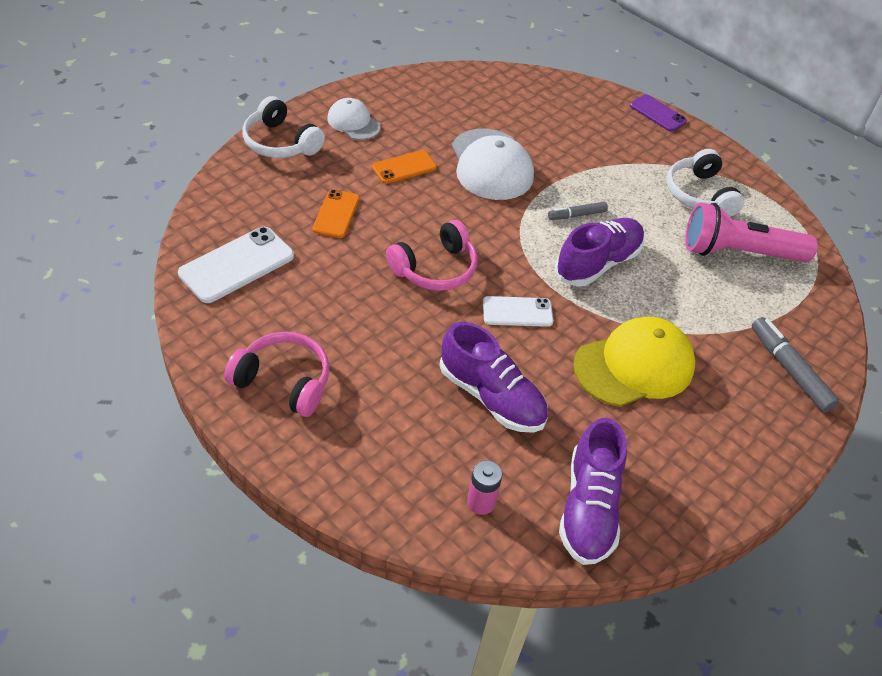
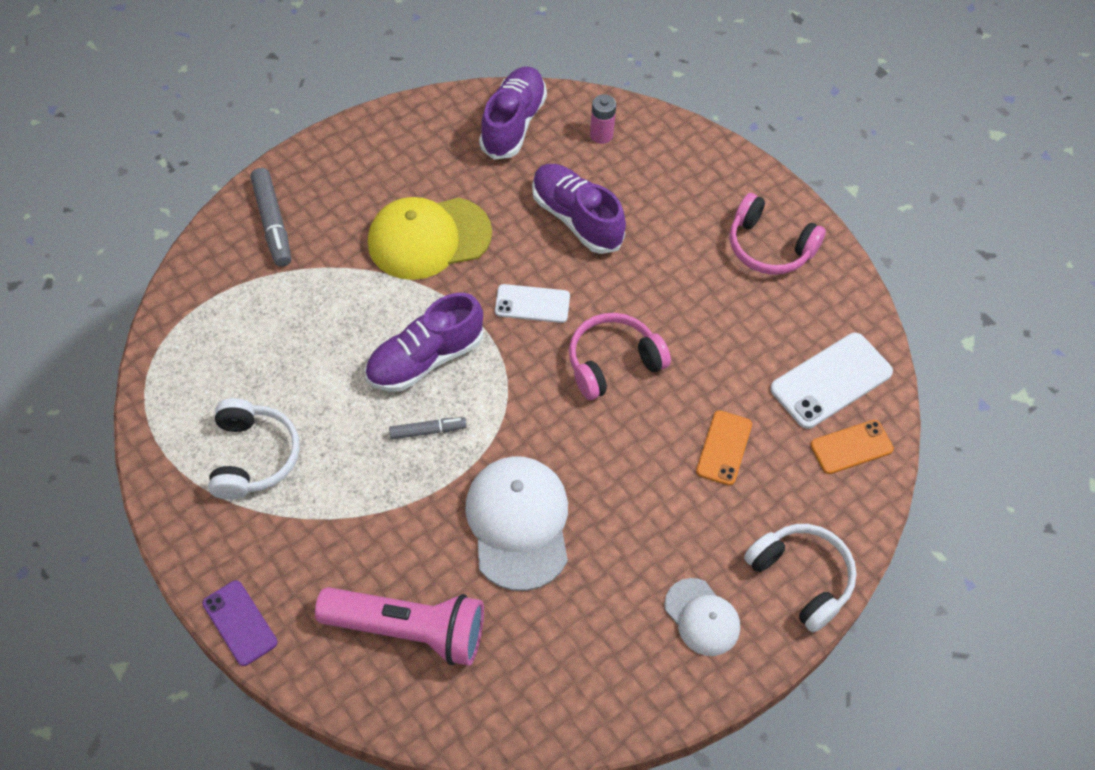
camera: 170 degrees left, 10 degrees up
orange phone [372,150,437,184] -> orange phone moved to [810,420,894,474]
pink flashlight [685,202,818,262] -> pink flashlight moved to [315,587,484,666]

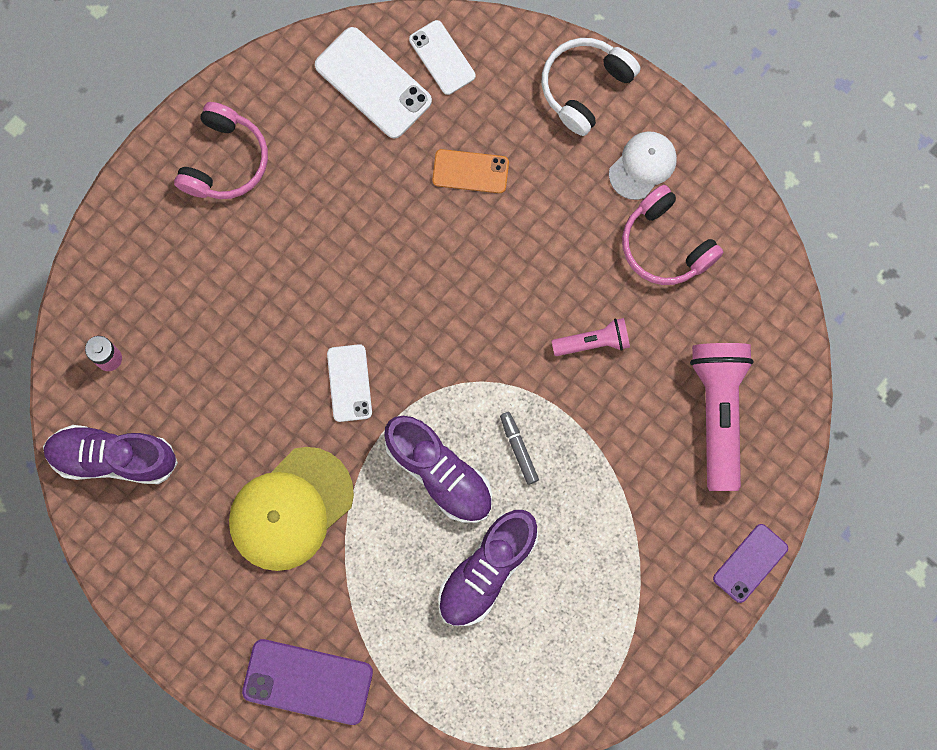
camera: 100 degrees left, 20 degrees up
white headphones [208,398,300,500] -> none
grey marker [250,168,291,267] -> purple phone [242,639,373,725]
yellow cap [368,197,492,280] -> yellow cap turned 75 degrees clockwise [229,447,354,571]
white cap [465,456,568,591] -> pink flashlight [552,318,630,356]
purple shoe [532,164,626,254] -> purple shoe moved to [438,510,538,626]
pink headphones [569,313,671,400] -> pink headphones moved to [622,185,723,285]
orange phone [810,420,894,474] -> white phone [409,20,475,95]

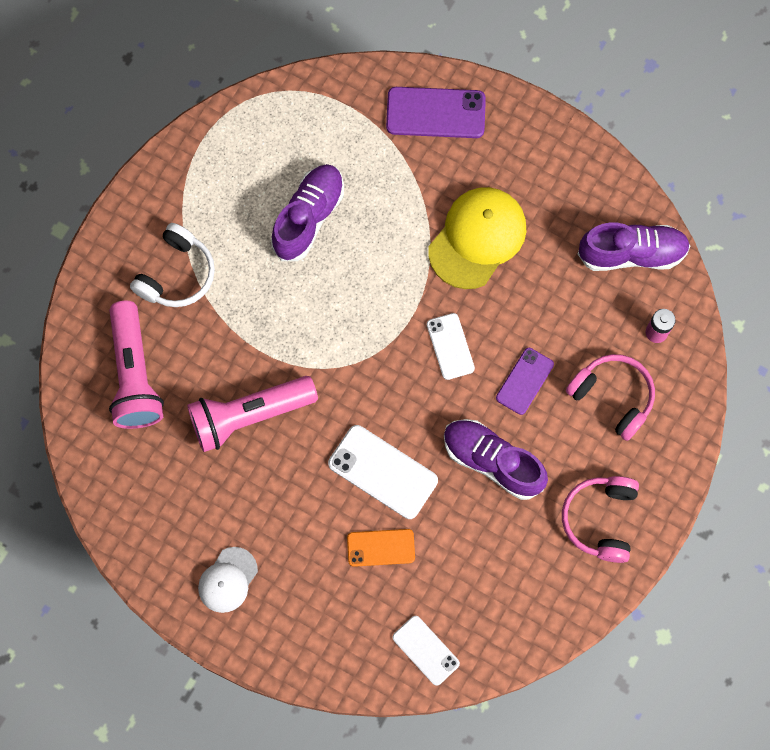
camera: 170 degrees right, 5 degrees down
white phone [315,27,432,139] -> white phone moved to [328,425,438,519]
purple shoe [384,416,492,523] -> purple shoe moved to [444,419,548,500]
grey marker [500,412,539,485] -> none
white headphones [542,38,640,136] -> white headphones moved to [130,223,215,307]
pink flashlight [552,318,630,356] -> pink flashlight [187,376,318,452], size x1.90
pink headphones [622,185,723,285] -> pink headphones moved to [566,354,655,441]
purple phone [713,524,788,603] -> purple phone moved to [496,348,554,415]

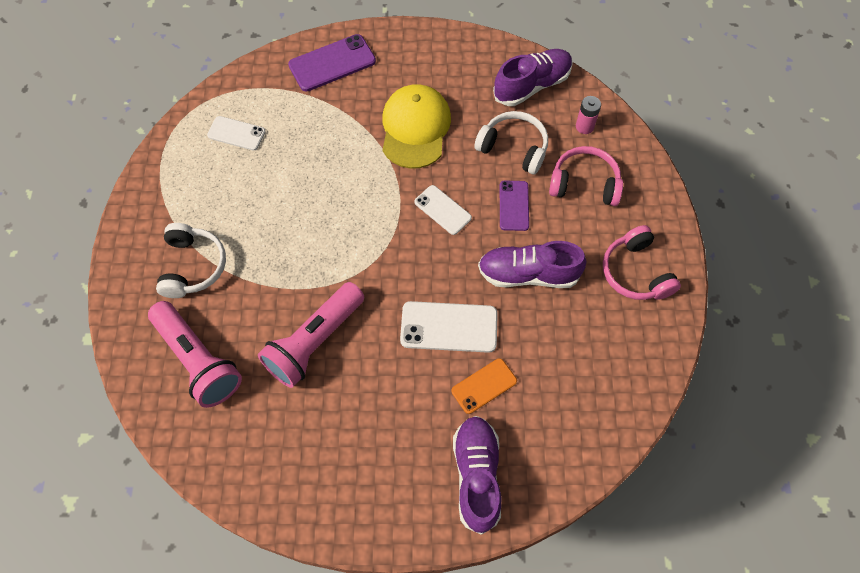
camera: 30 degrees left, 10 degrees down
white cap [198,547,258,613] -> none
purple shoe [271,164,344,261] -> purple shoe moved to [453,416,501,535]
white phone [392,616,460,686] -> white phone moved to [207,116,266,151]
none -> white headphones [474,111,548,174]

